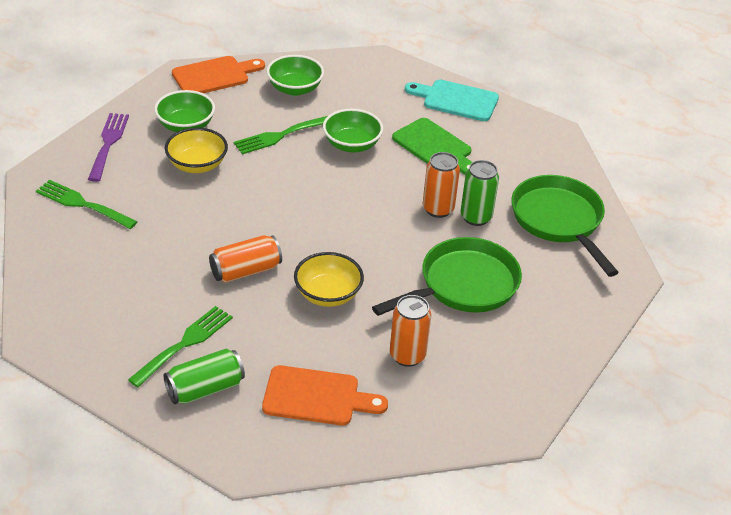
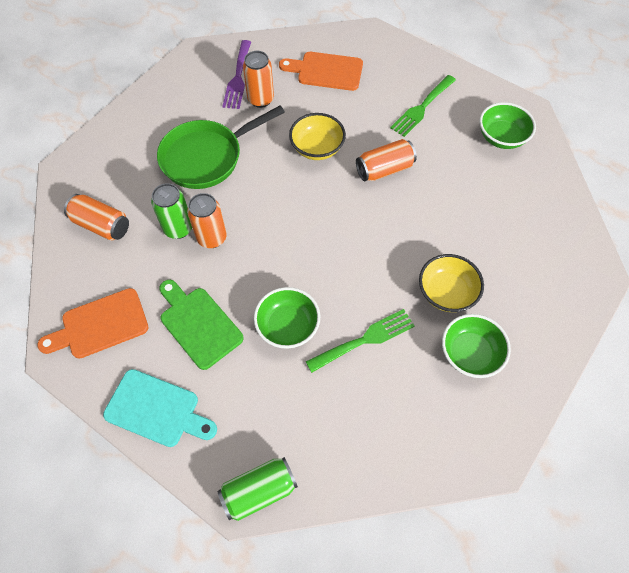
camera: 175 degrees left, 20 degrees up
green fork [36,180,138,229] -> none
purple fork [88,113,129,182] -> purple fork moved to [222,40,251,109]
green can [164,349,245,404] -> green can moved to [217,457,298,521]
orange cutting board [172,56,265,93] -> orange cutting board moved to [37,288,149,359]
green bowl [267,55,324,96] -> green bowl moved to [479,102,536,149]
green pan [511,175,619,277] -> orange can [64,194,129,240]

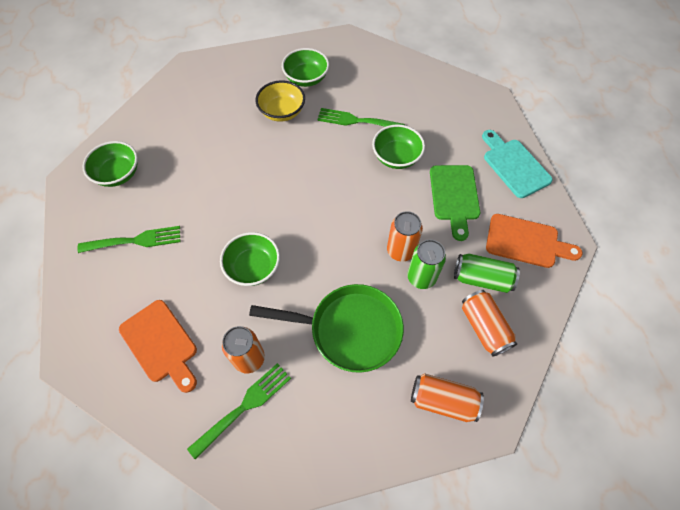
camera: 140 degrees left, 0 degrees up
green can [217,457,298,521] -> green can moved to [454,254,520,293]
purple fork [222,40,251,109] -> green fork [187,363,291,459]
yellow bowl [289,113,346,160] -> green bowl [220,232,280,286]
orange can [356,139,417,181] -> orange can moved to [411,373,484,422]

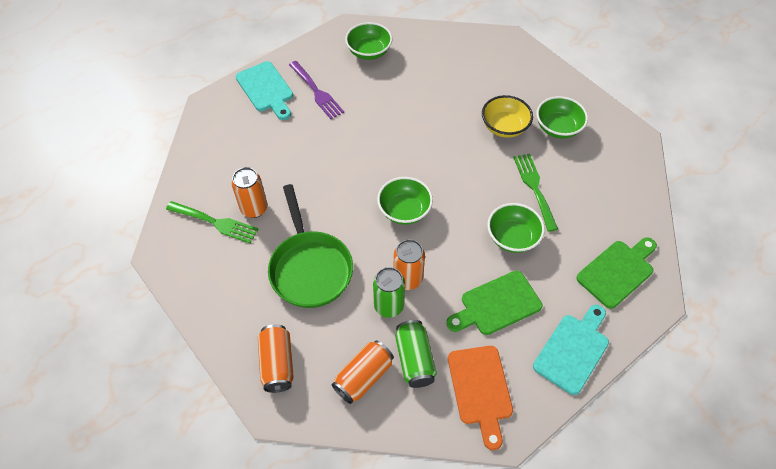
camera: 65 degrees right, 5 degrees down
green fork [77,226,180,253] -> purple fork [289,61,344,119]
orange cutting board [119,300,197,393] -> none
green bowl [220,232,280,286] -> green bowl moved to [377,177,433,225]
none -> turquoise cutting board [236,61,293,120]
none -> green cutting board [576,237,657,309]

